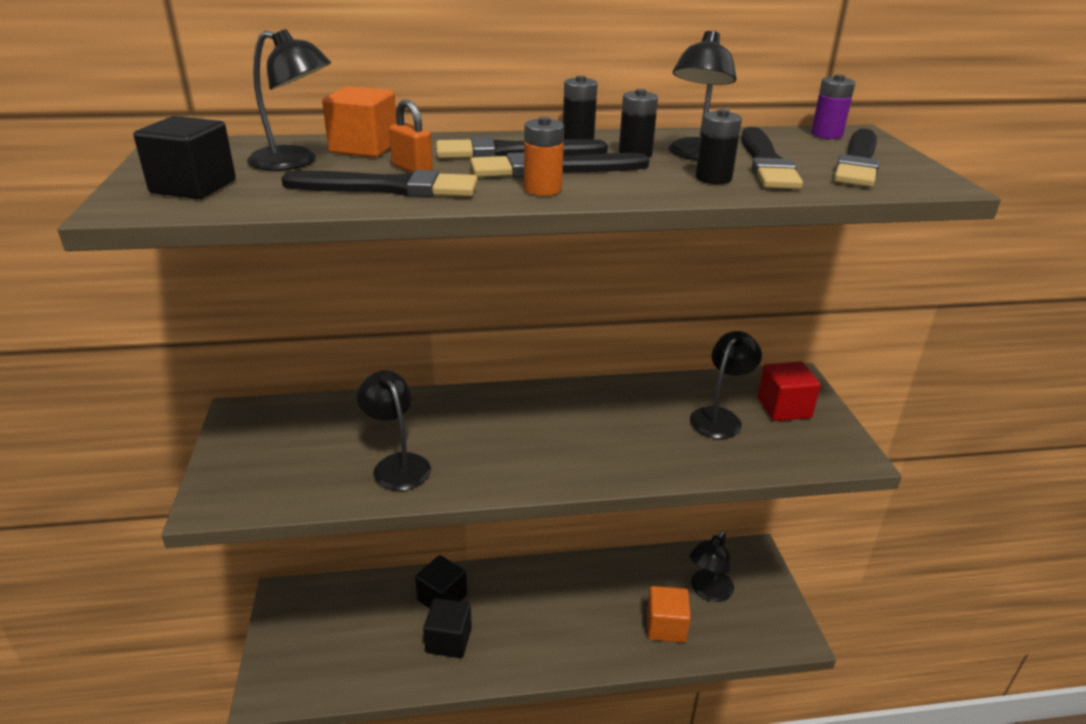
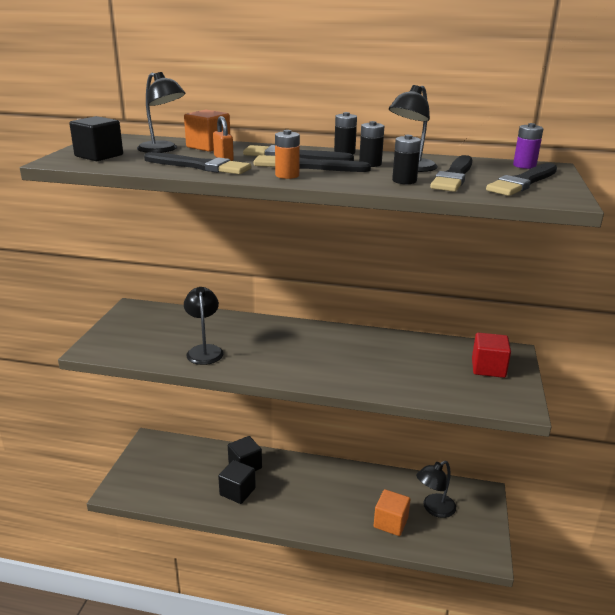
camera: 20 degrees right, 5 degrees down
black lamp [690,331,762,439] -> none

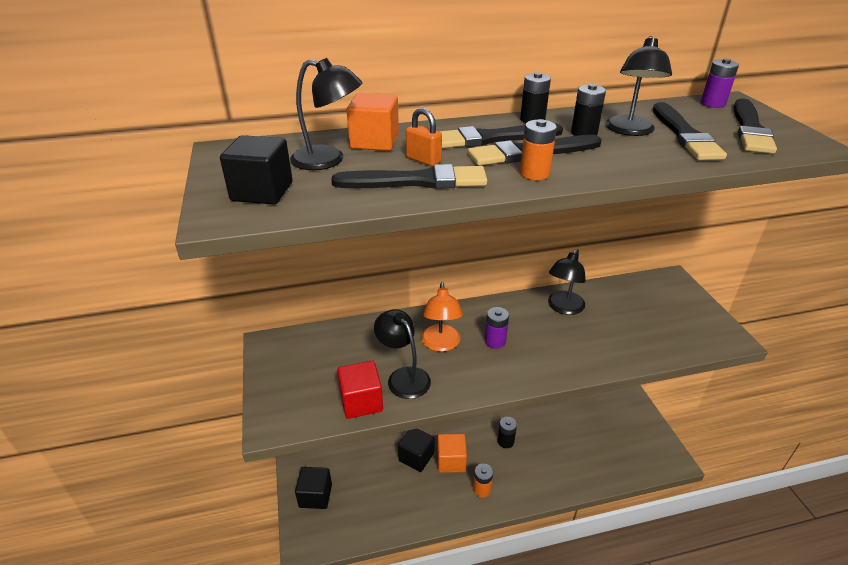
camera: 25 degrees left, 10 degrees up
black cube [218,460,256,504] -> black cube moved to [295,467,332,509]
orange cube [374,489,410,536] -> orange cube moved to [437,434,467,473]
black battery [392,135,421,184] -> black battery moved to [497,417,517,448]
black lamp [416,461,456,518] -> black lamp moved to [548,249,586,315]
red cube [472,332,511,378] -> red cube moved to [337,361,383,419]
none -> orange lamp [421,282,463,352]
none -> orange battery [473,464,493,498]
none -> purple battery [485,307,509,348]

